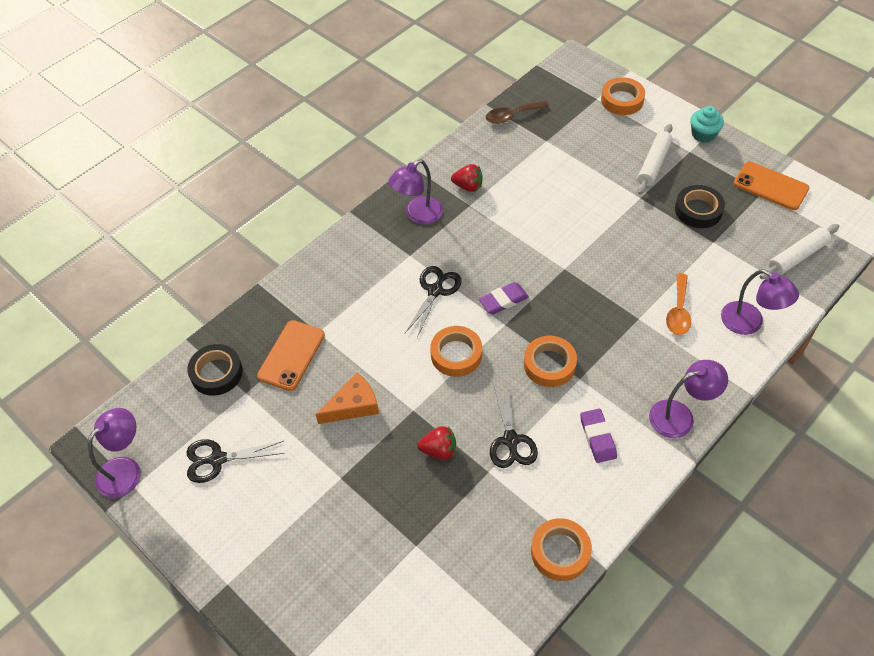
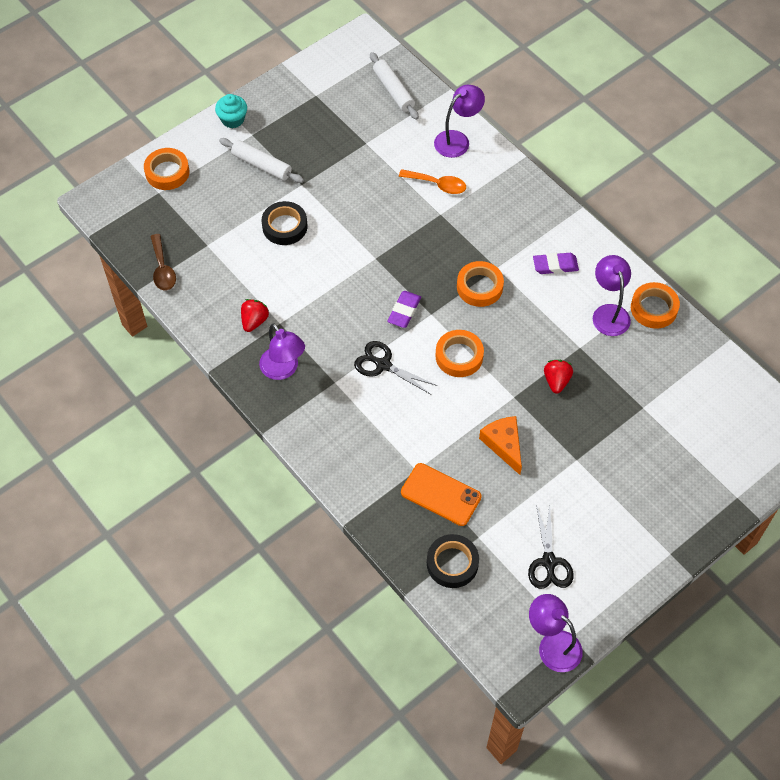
camera: 85 degrees left, 5 degrees up
purple eraser [479,282,529,314] -> purple eraser turned 45 degrees clockwise [387,291,421,328]
black scissors [490,383,538,468] -> none
purple lamp [649,360,728,438] -> purple lamp moved to [593,255,631,336]
black tape [675,185,725,228] -> black tape moved to [262,201,308,245]
orange phone [734,162,809,210] -> none

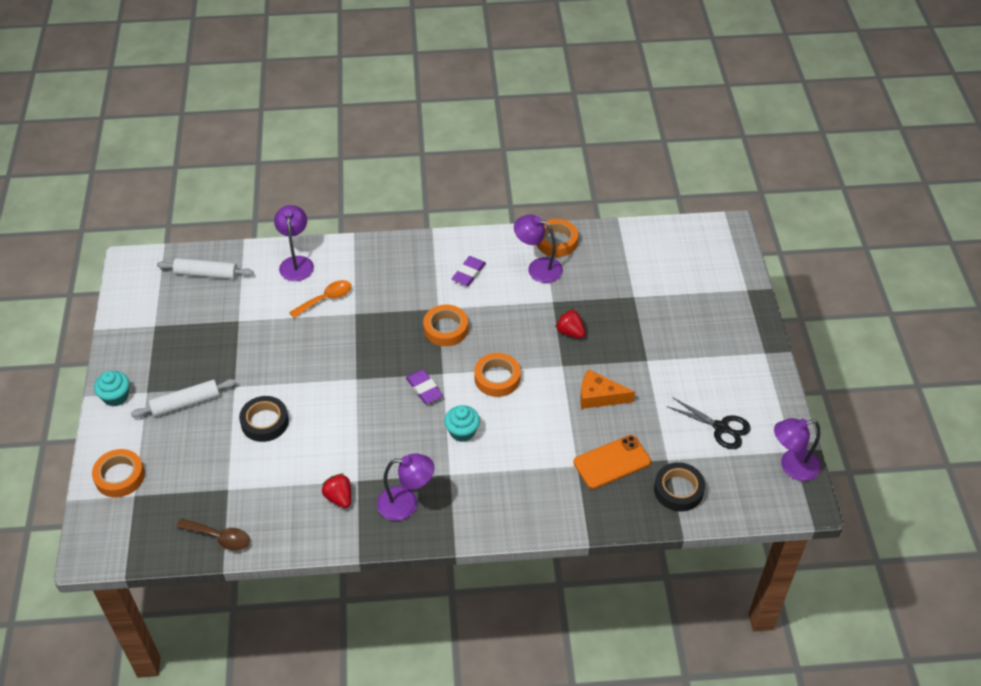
camera: 55 degrees left, 10 degrees down
black scissors [354,341,437,394] -> turquoise cupcake [444,405,480,442]

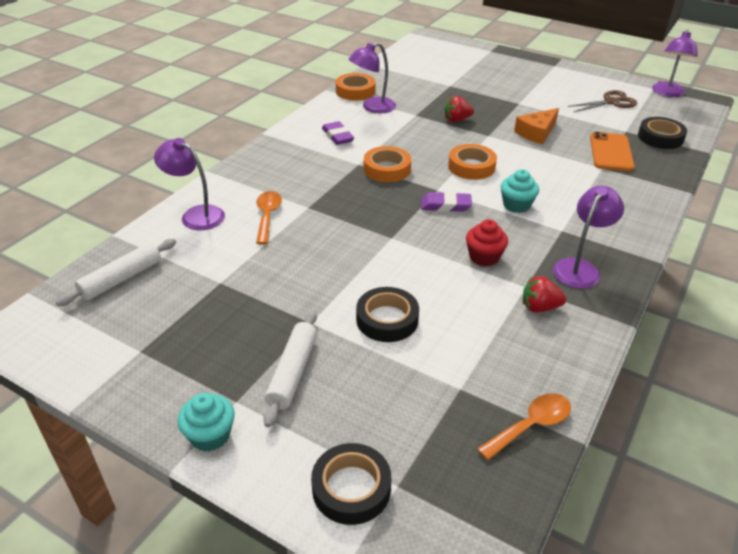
camera: 55 degrees left, 10 degrees down
orange tape [92,449,145,497] -> black tape [311,443,391,525]
brown spoon [176,518,250,551] -> orange spoon [477,393,571,460]
black scissors [667,398,751,449] -> brown scissors [567,90,637,113]
none -> red cupcake [466,219,508,267]

